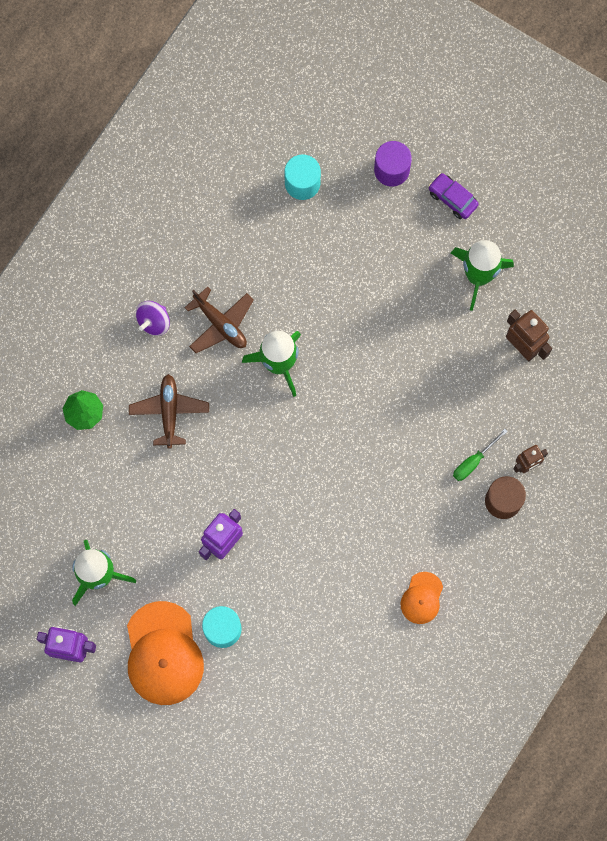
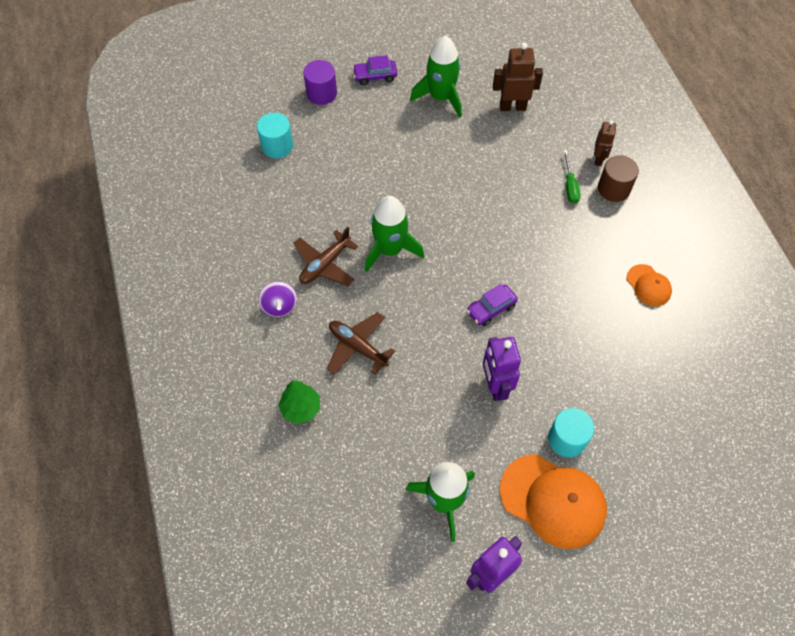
camera: 50 degrees left, 15 degrees down
brown plane [185,286,254,353] -> brown plane turned 135 degrees clockwise [293,227,358,287]
none -> purple car [467,284,518,326]

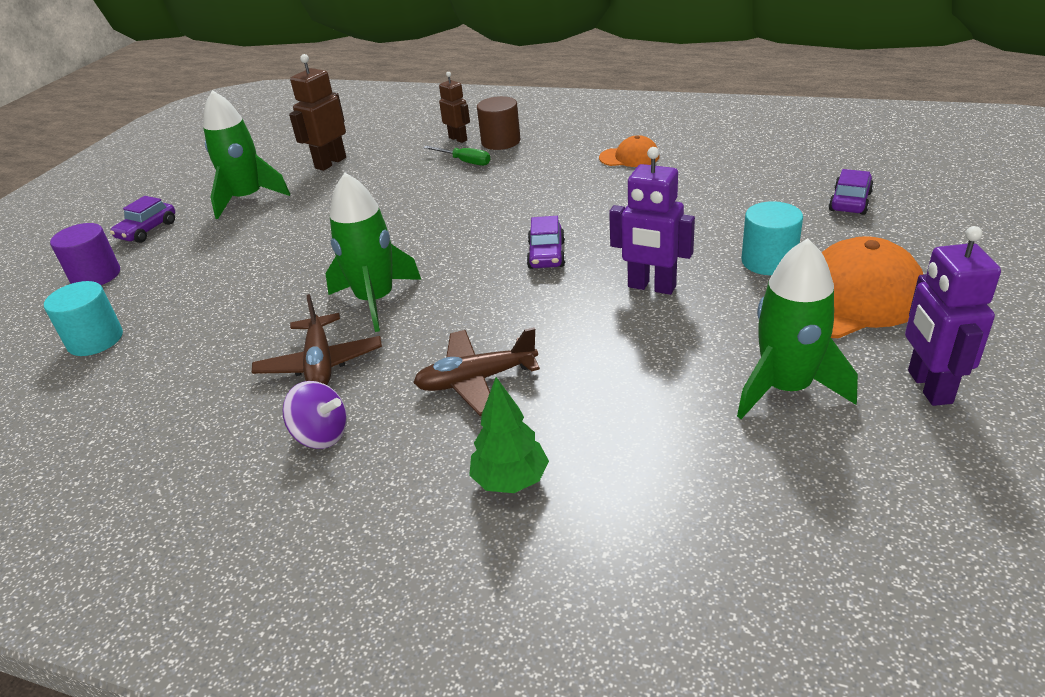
camera: 50 degrees left, 25 degrees down
none -> purple car [829,169,874,215]

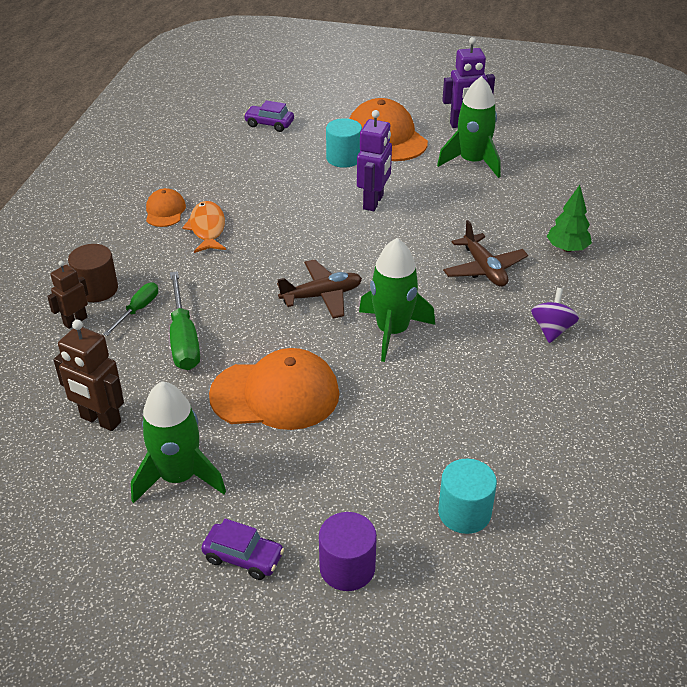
camera: 100 degrees left, 5 degrees up
brown plane [252,294,382,385] -> brown plane moved to [277,259,362,319]
purple car [526,216,565,269] -> none
none -> green screwdriver [170,271,200,370]
none -> orange fish [182,201,226,253]
none -> orange cap [209,348,340,430]

